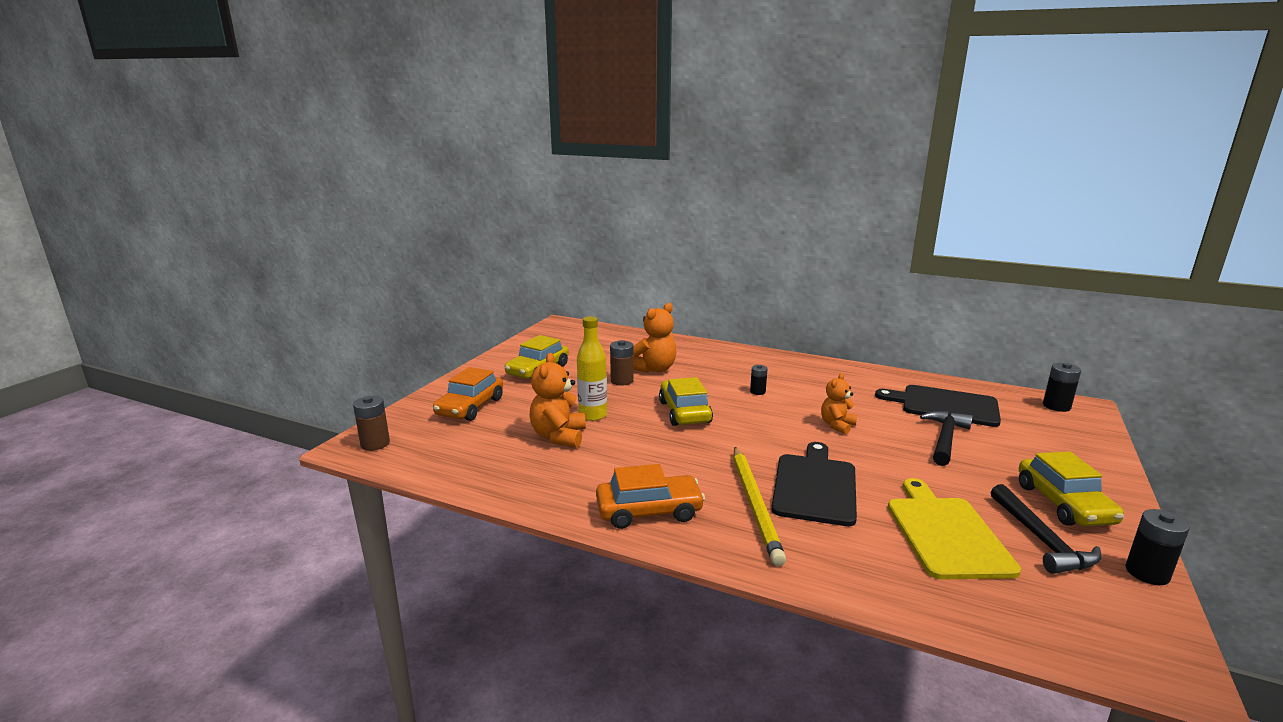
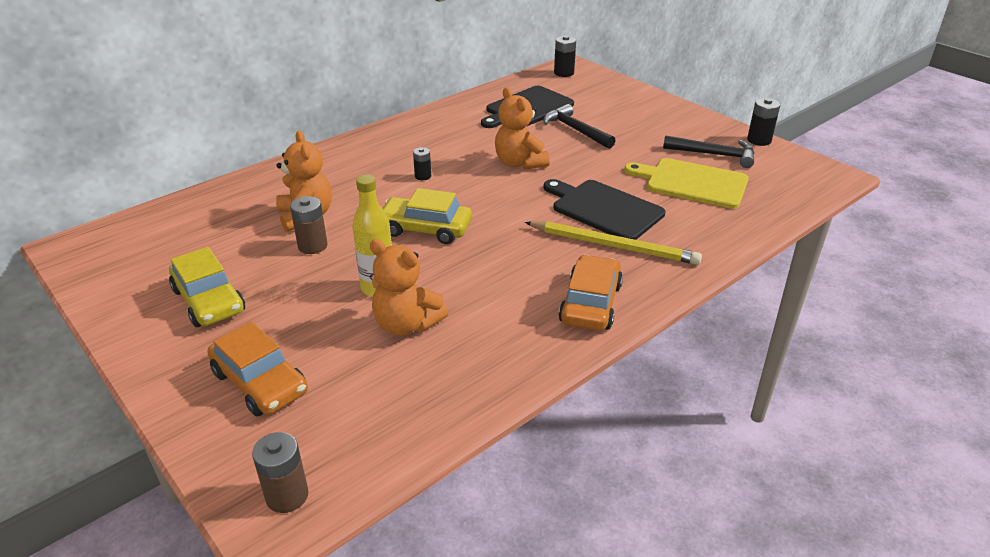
camera: 65 degrees left, 15 degrees up
orange teddy bear [821,373,857,434] -> orange teddy bear [495,87,550,170], size x1.54
yellow car [1019,451,1124,527] -> none

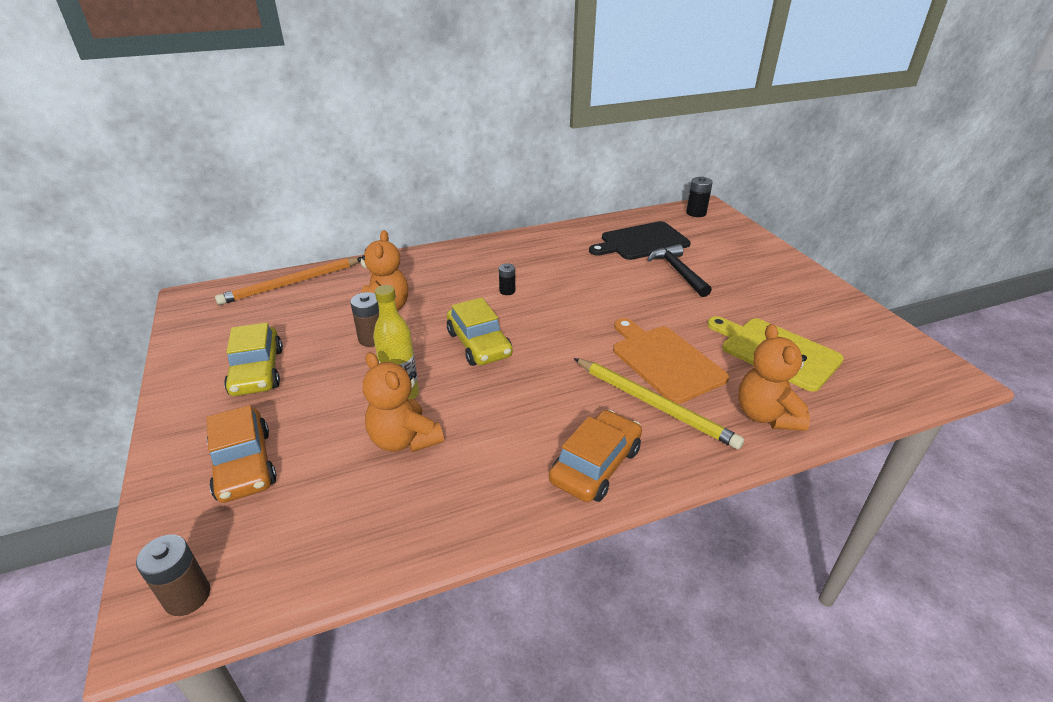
camera: 20 degrees right, 0 degrees up
yellow car [382,188,472,244] -> yellow car turned 150 degrees counterclockwise [447,297,513,366]
orange teddy bear [495,87,550,170] -> orange teddy bear moved to [738,324,810,431]
black cutting board [544,179,666,240] -> orange cutting board [613,318,729,404]
black hammer [663,135,755,168] -> none
black battery [747,98,780,146] -> none
none -> orange pencil [215,257,359,305]

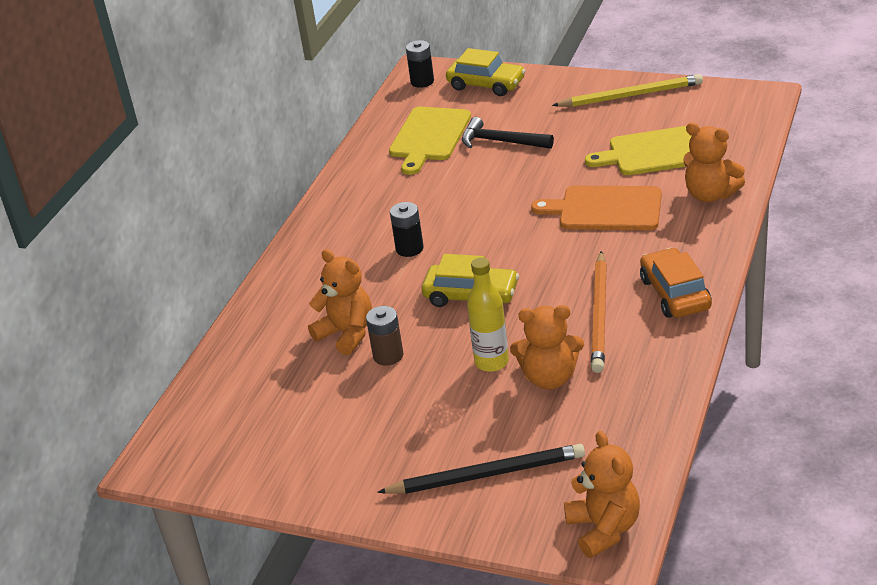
camera: 45 degrees left, 0 degrees up
brown battery [136,534,211,616] -> orange teddy bear [564,431,640,558]
orange car [207,405,277,503] -> black pencil [377,444,585,494]
orange pencil [215,257,359,305] -> orange pencil moved to [591,251,607,373]
yellow car [224,322,283,396] -> yellow car moved to [446,48,526,96]
black battery [499,263,515,295] -> black battery [390,202,424,257], size x1.54
yellow pencil [574,358,744,449] -> yellow pencil moved to [552,74,703,107]
black cutting board [589,221,691,260] -> yellow cutting board [389,107,471,175]

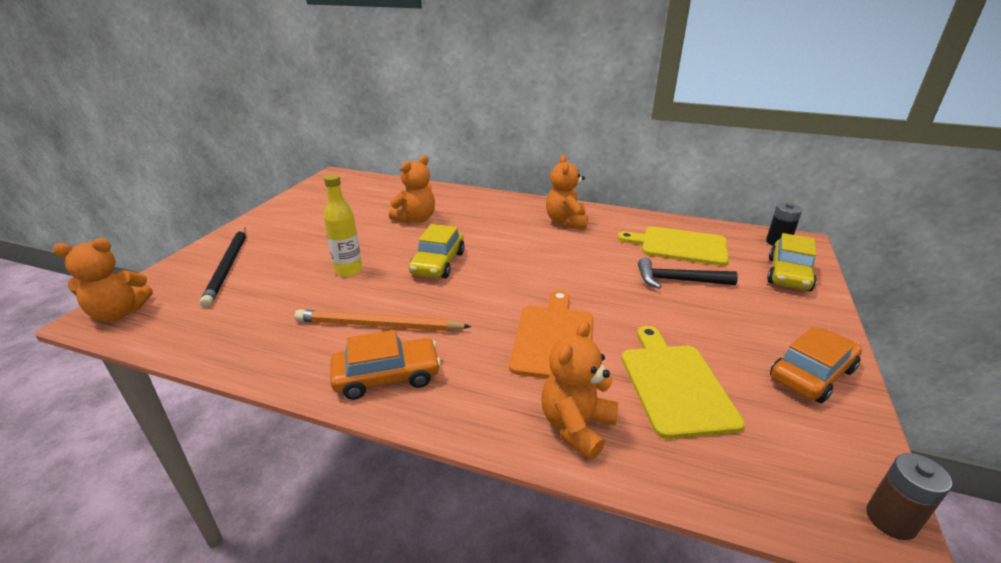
camera: 85 degrees right, 5 degrees down
brown battery [366,306,403,366] -> brown battery moved to [866,453,952,540]
black battery [390,202,424,257] -> none
black hammer [462,117,554,149] -> black hammer turned 105 degrees counterclockwise [638,258,738,289]
orange teddy bear [510,305,584,389] -> orange teddy bear moved to [546,155,588,229]
yellow pencil [552,74,703,107] -> orange car [770,327,862,403]

